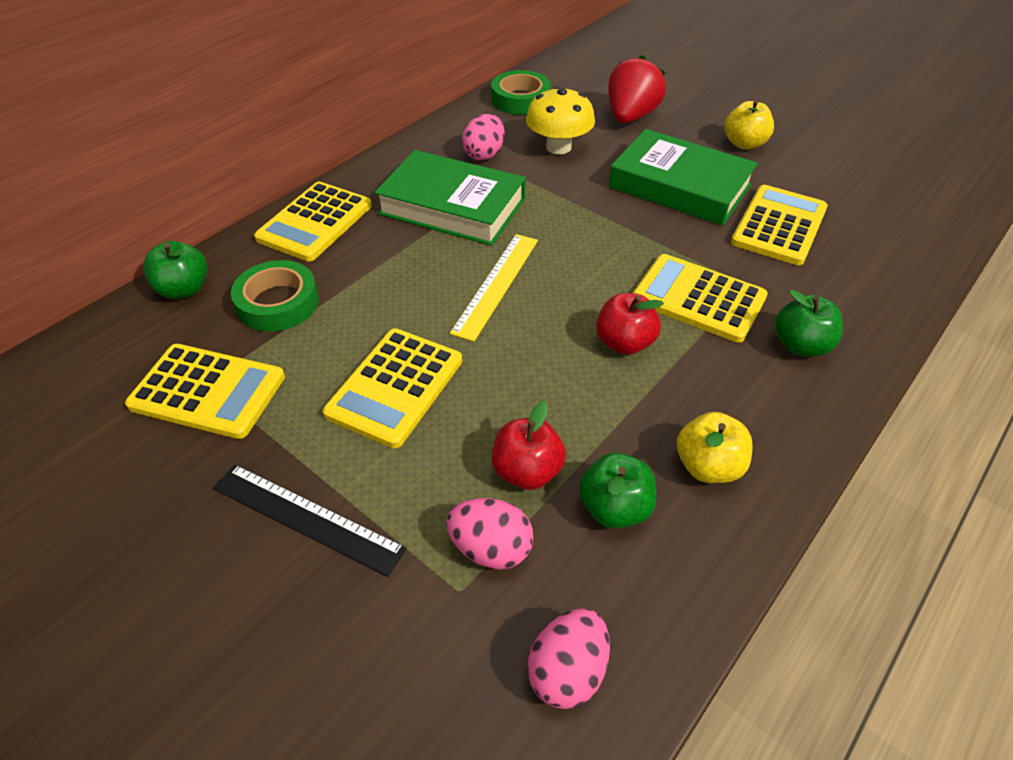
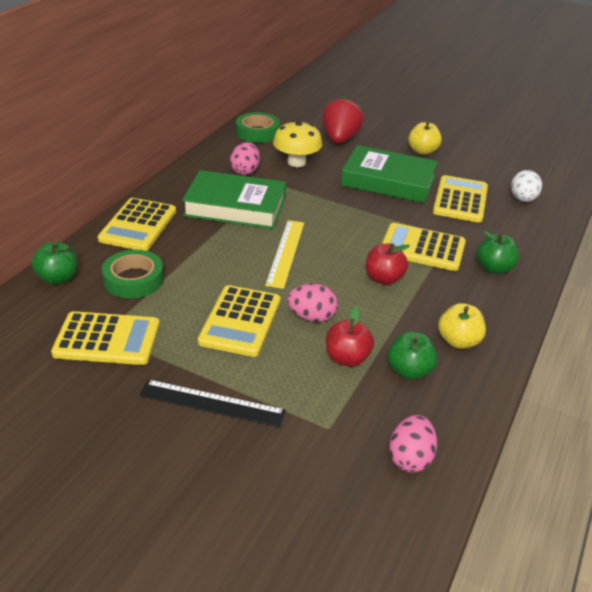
camera: 15 degrees left, 10 degrees down
pink egg [446,498,534,570] -> pink egg moved to [287,284,338,322]
none -> white egg [511,170,542,202]

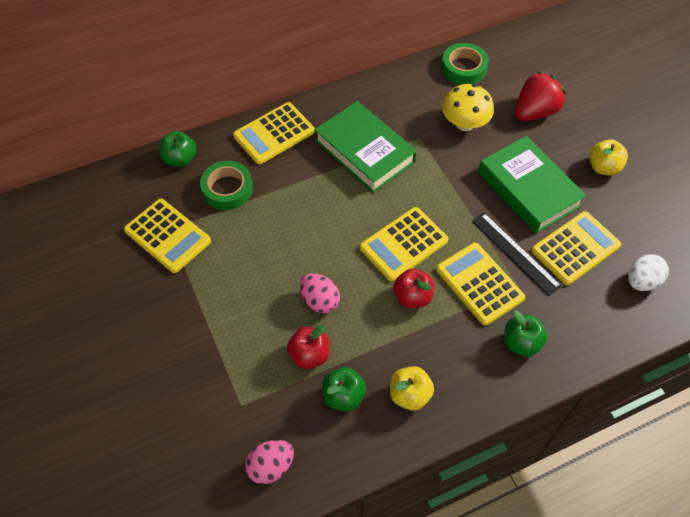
camera: 40 degrees right, 20 degrees up
black ruler [139,379,286,427] -> black ruler moved to [472,213,562,296]
yellow calculator [198,285,281,357] -> yellow calculator moved to [360,207,448,281]
pink egg [230,142,260,175] -> none
yellow ruler [265,220,304,289] -> none

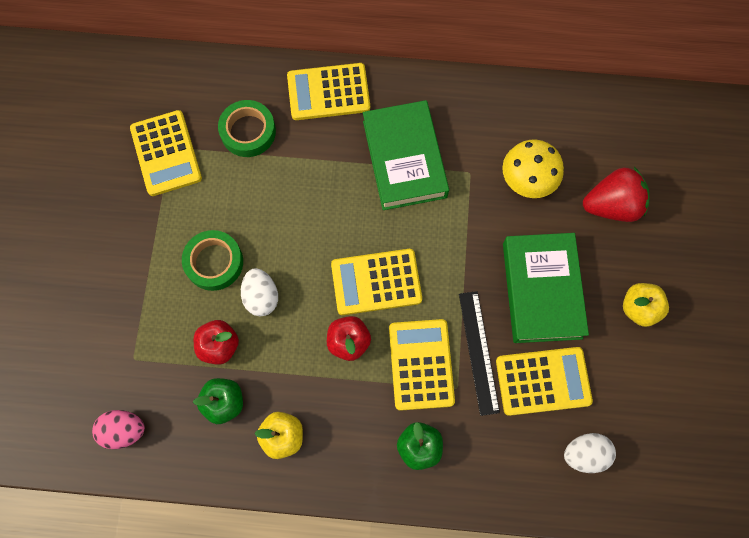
camera: 30 degrees right, 15 degrees up
green apple [159,131,196,167] -> none
pink egg [300,273,340,313] -> white egg [241,268,278,316]
green tape [441,43,489,85] -> green tape moved to [182,230,243,291]

